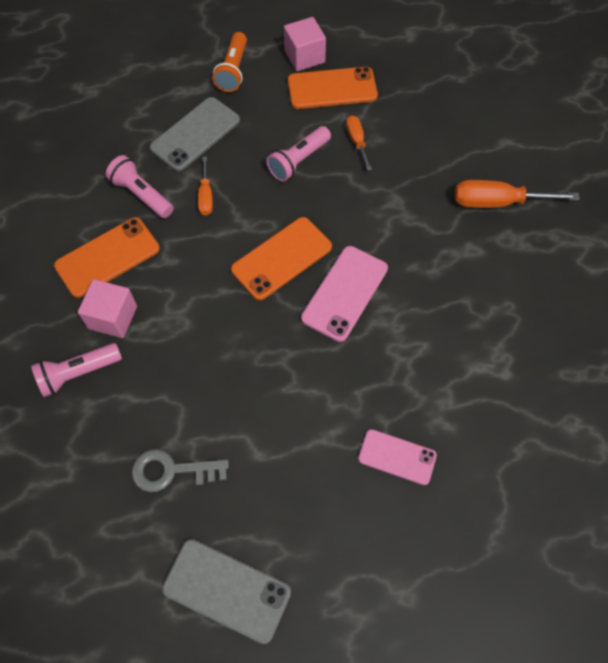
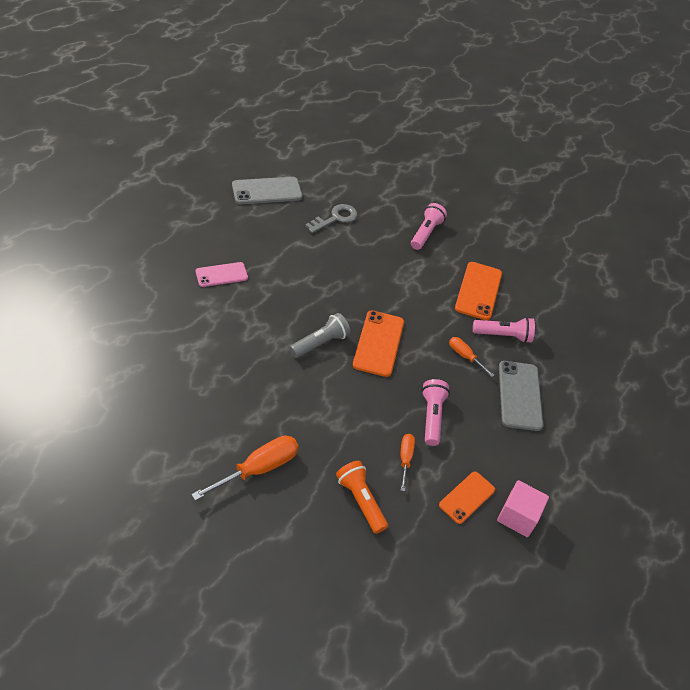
camera: 135 degrees right, 15 degrees down
pink cube [78,279,137,338] -> none
orange flashlight [213,32,247,92] -> orange flashlight moved to [336,461,388,534]
orange phone [288,67,378,109] -> orange phone [439,471,495,524], size x0.66
pink phone [301,246,388,342] -> grey flashlight [289,313,350,358]
orange screwdriver [346,115,372,170] -> orange screwdriver turned 120 degrees counterclockwise [401,434,415,491]

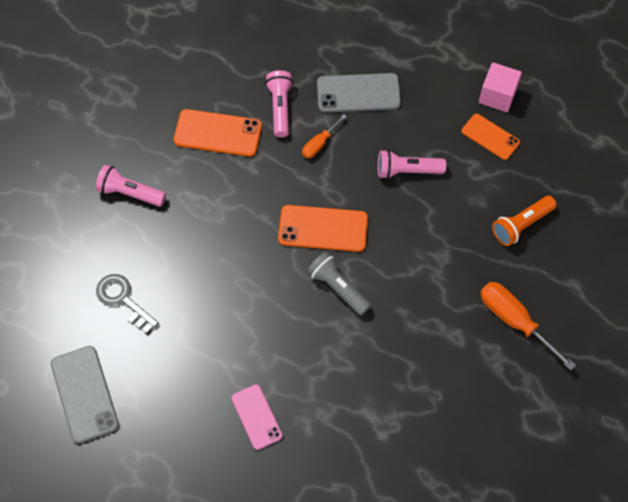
camera: 90 degrees left, 15 degrees up
orange screwdriver [401,434,415,491] -> none

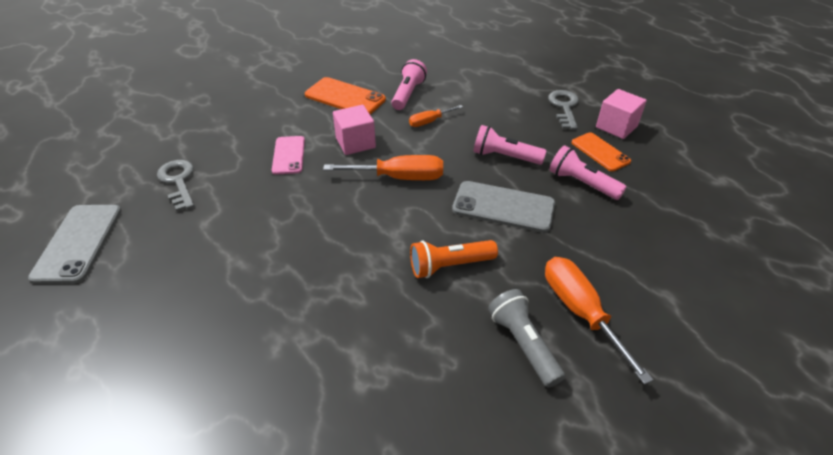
camera: 20 degrees right, 20 degrees down
pink flashlight [95,165,166,207] -> pink flashlight moved to [549,145,627,200]
pink phone [231,384,283,450] -> pink phone moved to [272,136,305,175]
orange phone [278,205,368,252] -> orange screwdriver [323,155,443,180]
grey flashlight [307,252,371,315] -> grey flashlight moved to [488,289,565,388]
grey phone [317,73,401,113] -> grey phone moved to [452,181,555,233]
orange flashlight [492,196,557,246] -> orange flashlight moved to [410,240,498,278]
none -> pink cube [333,105,376,155]
none -> grey key [548,90,579,130]

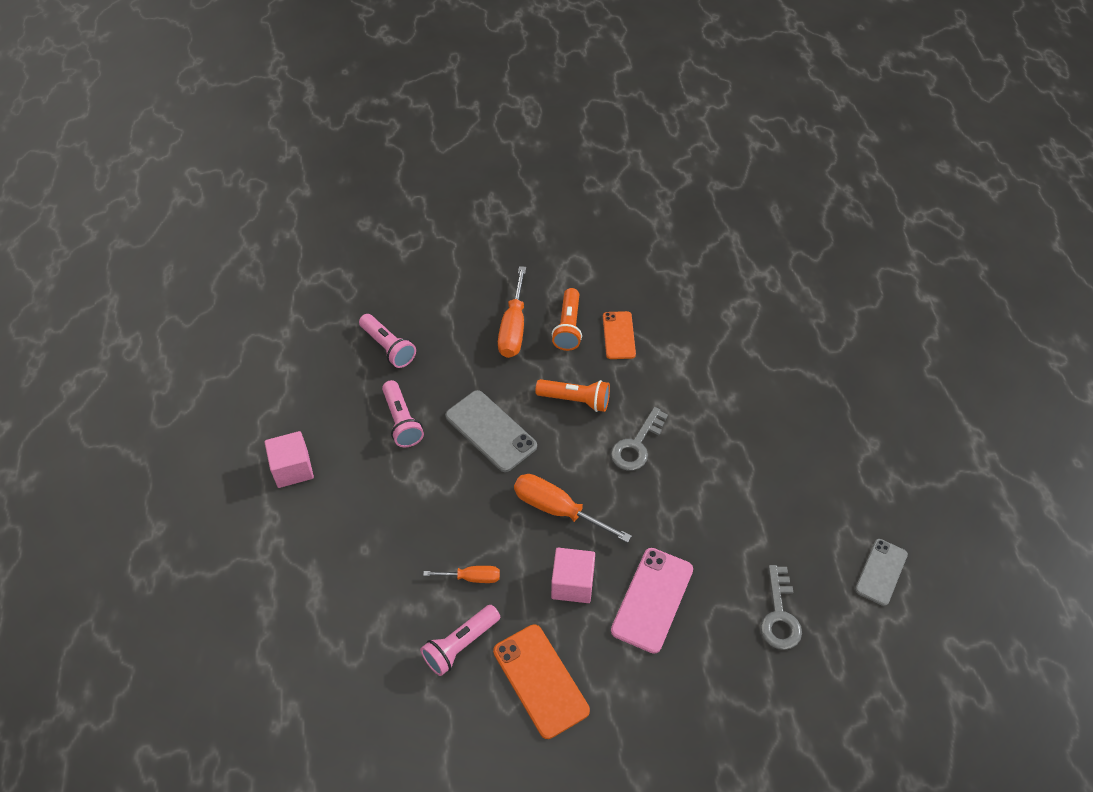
camera: 150 degrees left, 10 degrees up
grey phone [28,205,122,284] -> grey phone [855,539,908,606], size x0.66
pink phone [272,136,305,175] -> pink phone [611,548,693,654], size x1.52
pink flashlight [473,125,546,165] -> pink flashlight moved to [359,314,416,368]
grey flashlight [488,289,565,388] -> orange flashlight [552,288,582,351]
grey key [548,90,579,130] -> grey key moved to [611,407,668,471]
orange phone [571,132,631,171] -> orange phone moved to [603,311,636,359]

